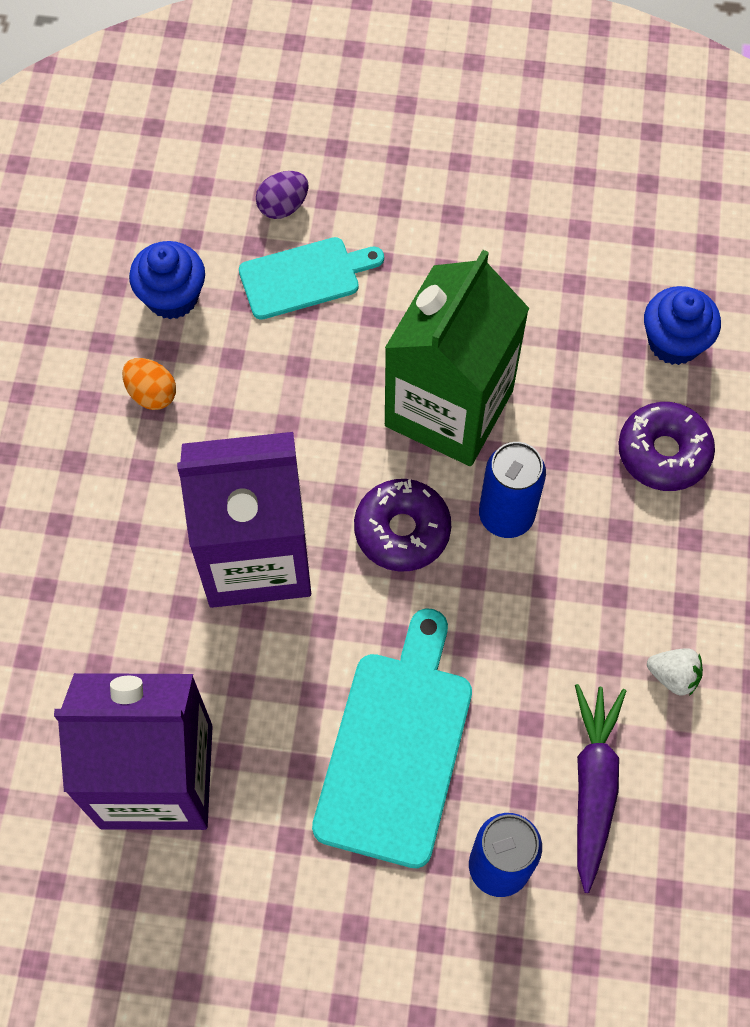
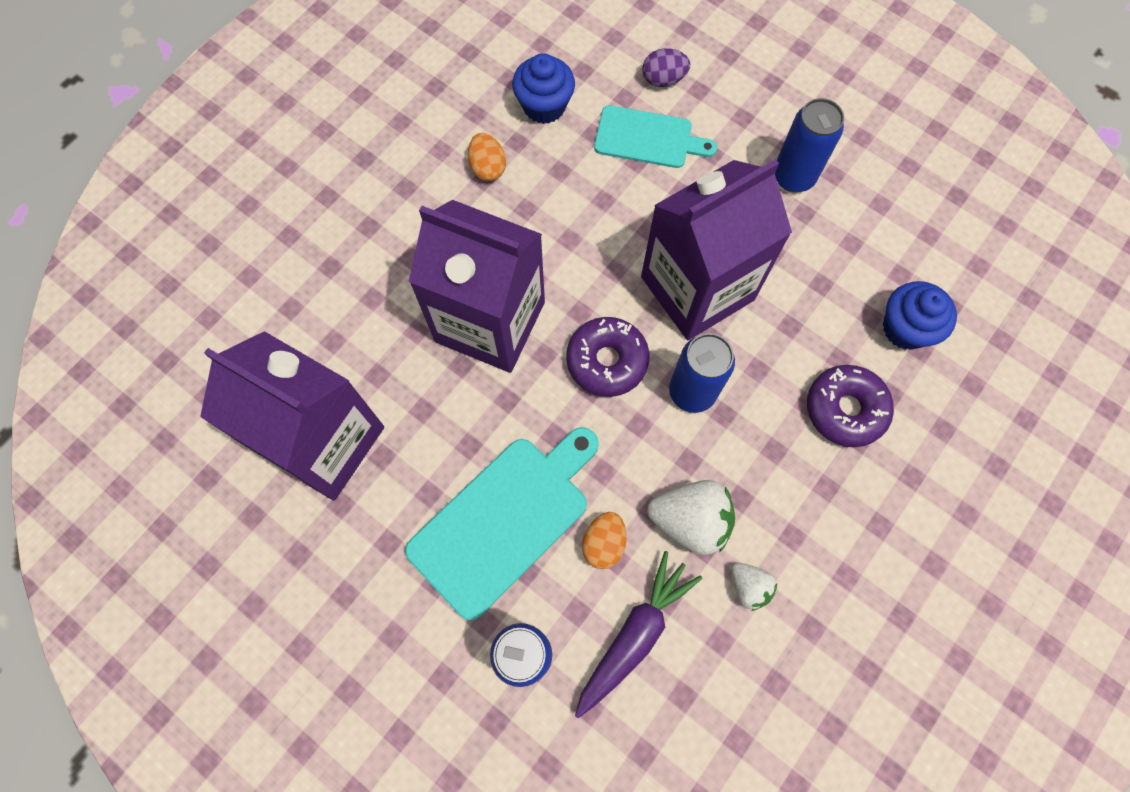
camera: 30 degrees right, 5 degrees up
green carton [385,250,529,466] -> purple carton [641,159,792,340]
none -> orange egg [582,512,627,569]
none -> white strawberry [647,480,735,555]
none -> blue can [775,98,844,192]

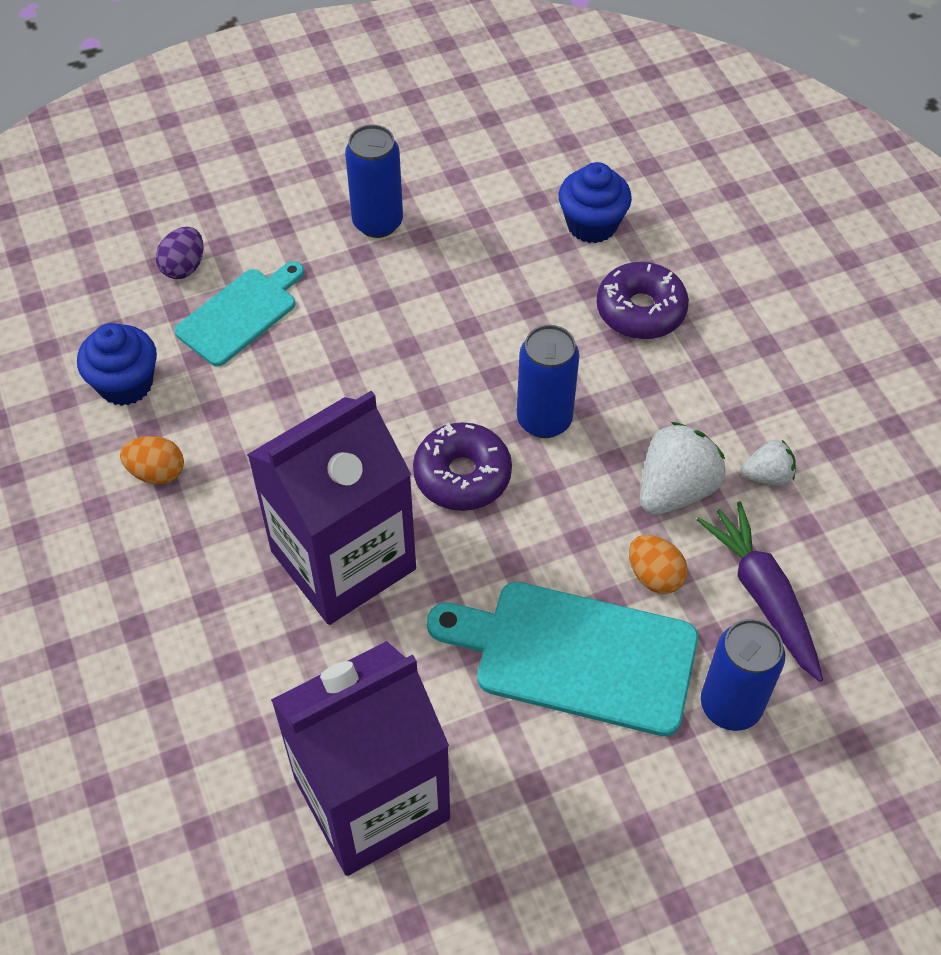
camera: 60 degrees left, 15 degrees down
turquoise cutting board [405,427,599,620] -> turquoise cutting board turned 60 degrees counterclockwise [427,582,698,736]
purple carton [641,159,792,340] -> none

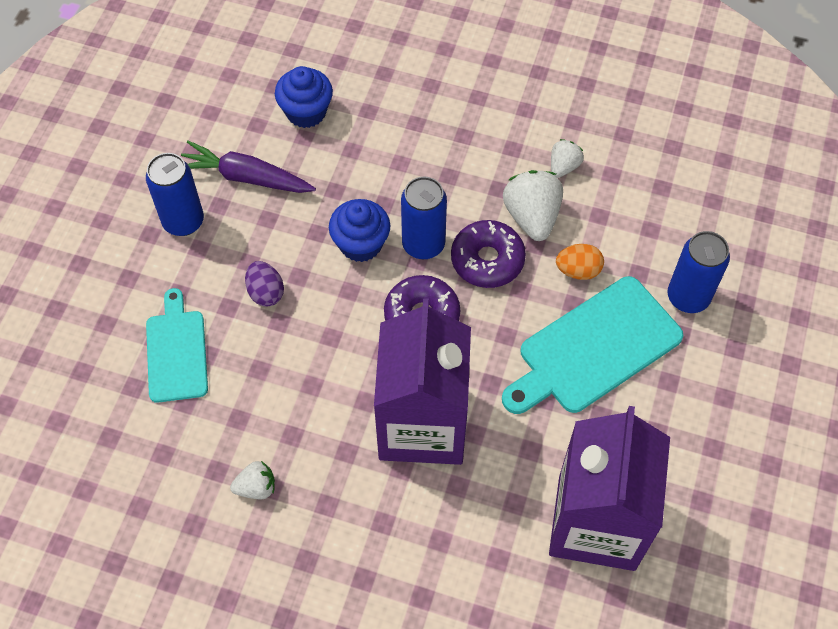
camera: 50 degrees left, 5 degrees up
blue cupcake [77,323,157,406] -> blue cupcake moved to [329,199,390,262]
orange egg [120,436,184,484] -> white strawberry [230,461,275,499]
purple egg [156,227,204,279] -> purple egg moved to [245,261,284,307]
purple donut [596,262,689,339] -> purple donut moved to [451,220,526,288]
purple carrot [697,501,823,682] -> purple carrot moved to [181,141,316,193]

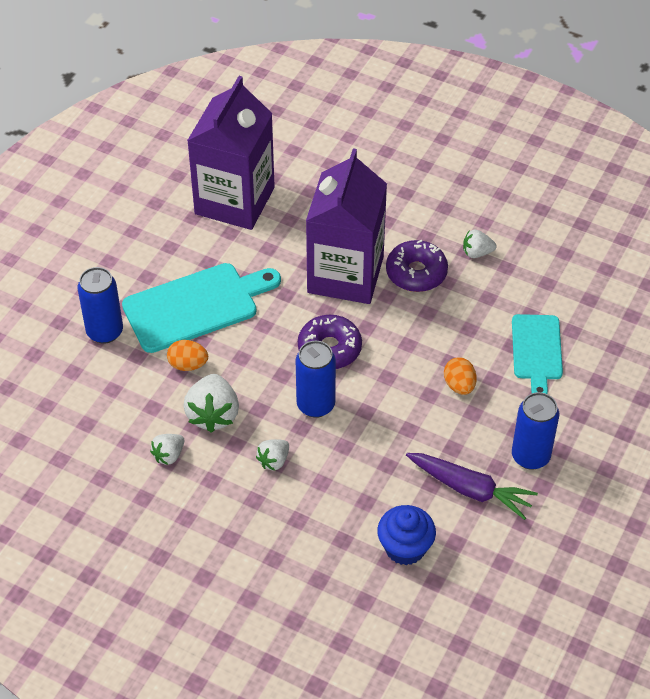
camera: 170 degrees left, 10 degrees down
purple egg [245,261,284,307] -> orange egg [444,357,477,395]
blue cupcake [329,199,390,262] -> none
purple donut [451,220,526,288] -> purple donut moved to [386,240,448,292]
none -> white strawberry [256,439,289,471]

